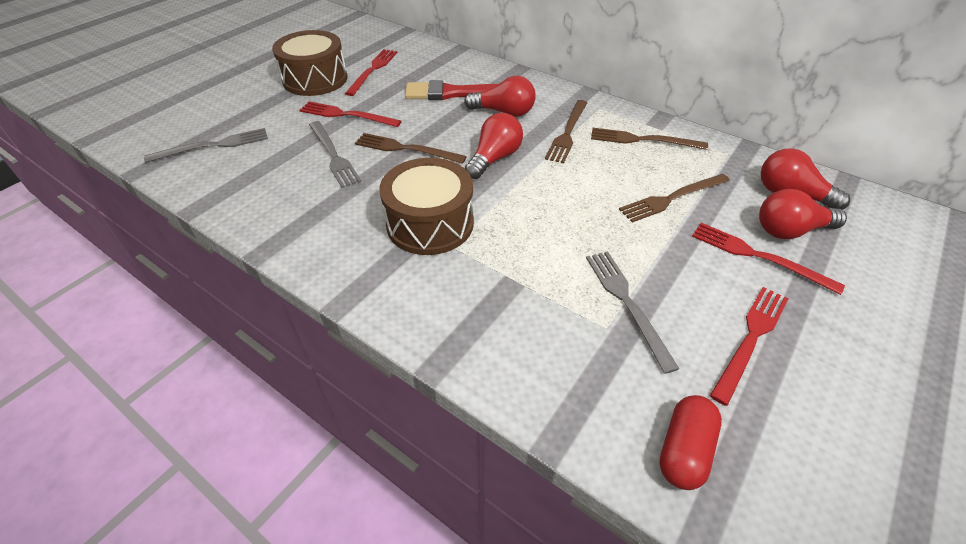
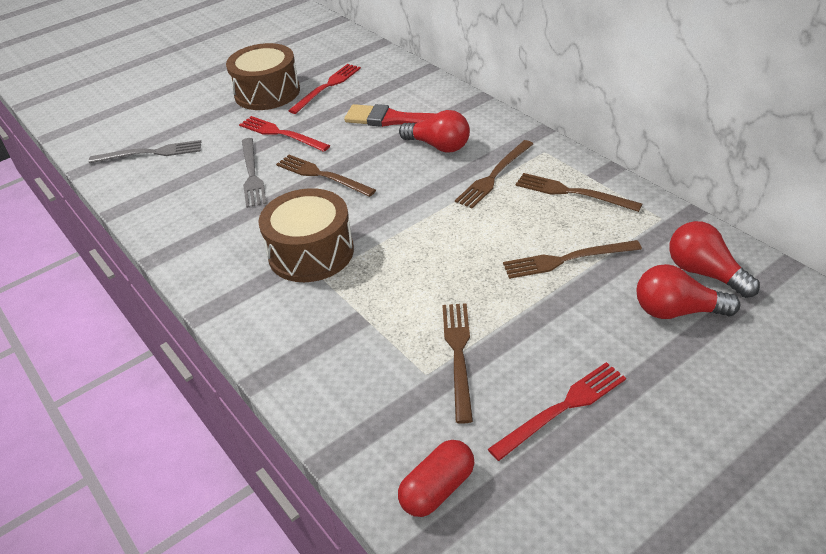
camera: 20 degrees right, 5 degrees down
red light bulb [465,113,523,179] -> none
grey fork [586,251,679,374] -> brown fork [442,303,473,424]
red fork [692,223,845,295] -> none

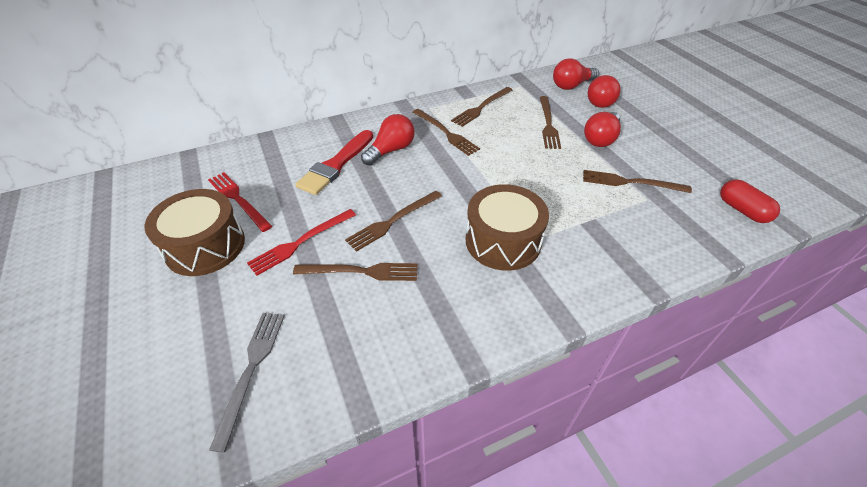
camera: 80 degrees left, 5 degrees up
grey fork [242,138,267,208] -> brown fork [293,263,418,281]
red fork [488,362,626,461] -> none
none -> red light bulb [584,112,621,147]

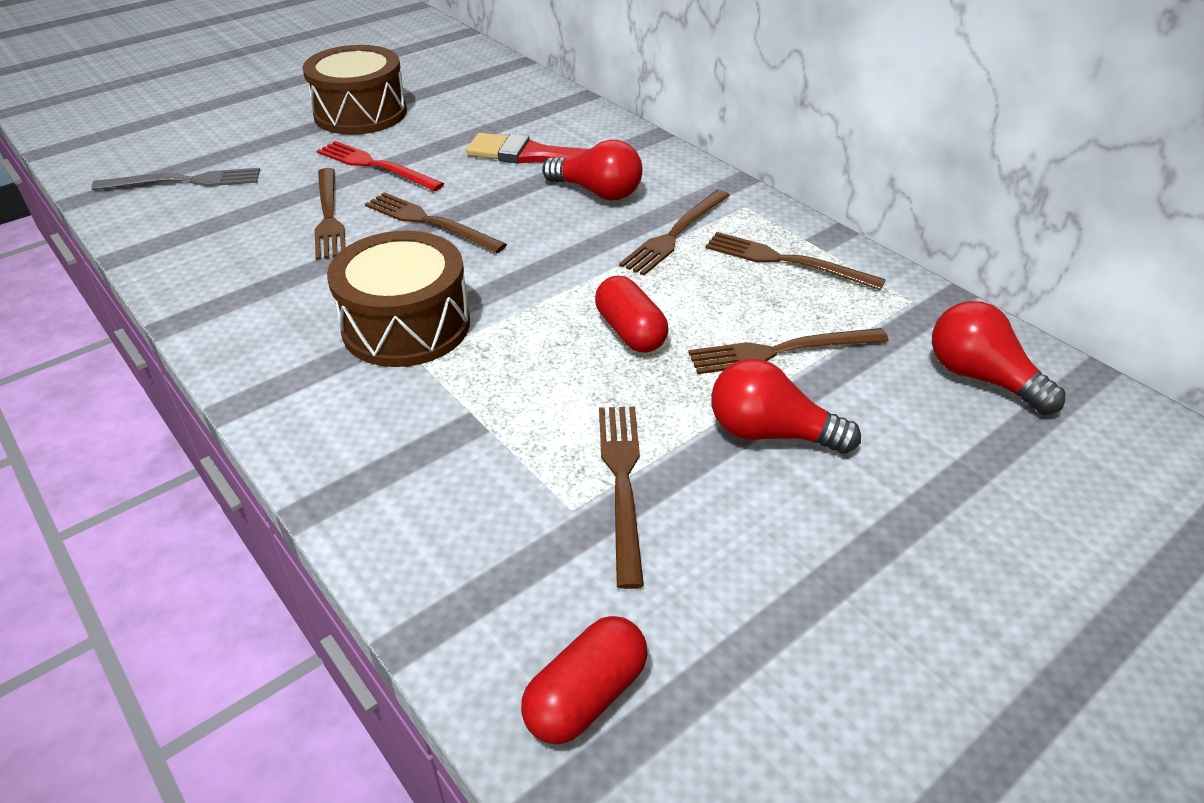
camera: 75 degrees right, 5 degrees down
red fork [208,172,272,232] -> none
red light bulb [588,75,621,108] -> none
none -> red capsule [595,276,669,353]

